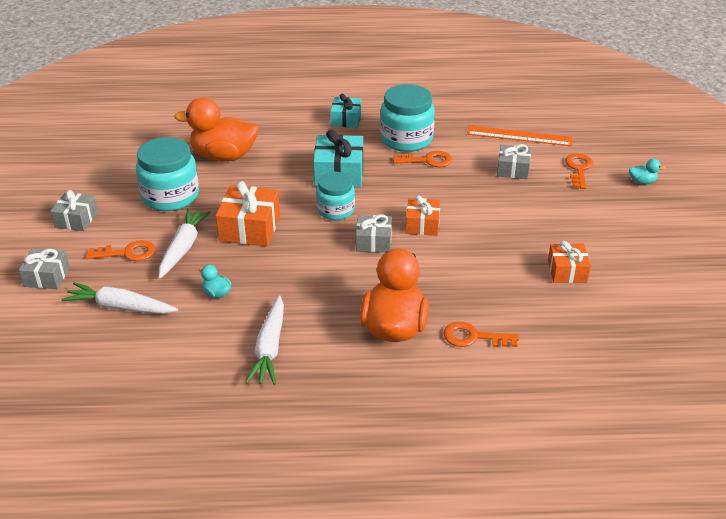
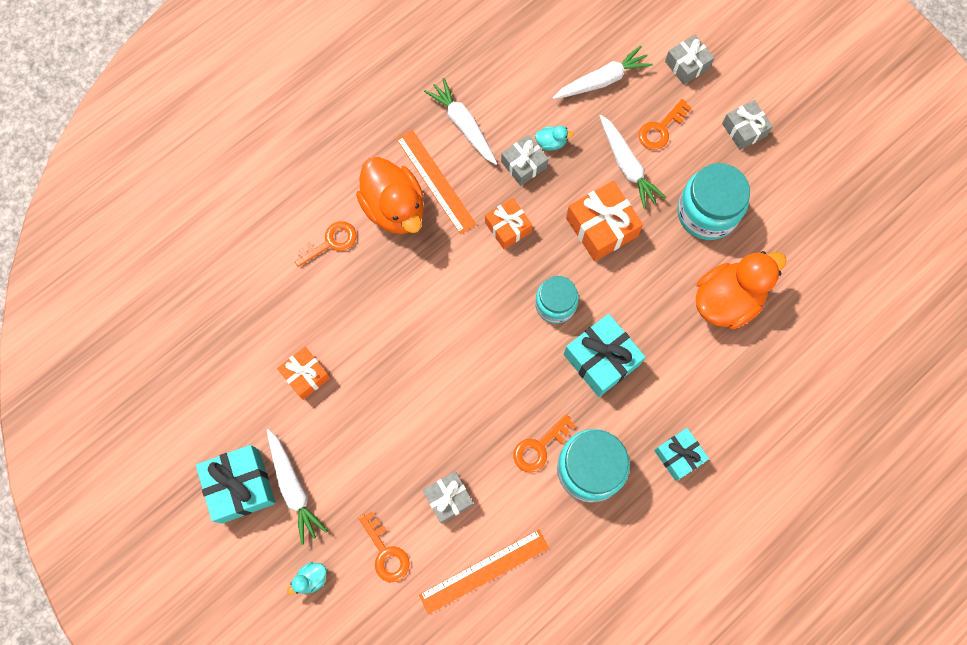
camera: 140 degrees right, 35 degrees up
grey gift [356,214,392,253] -> grey gift moved to [501,135,549,186]
orange gift [405,195,440,236] -> orange gift moved to [485,198,532,249]
none -> turquoise gift [196,445,275,524]
none -> white carrot [267,429,328,545]
none -> orange ruler [396,130,476,234]

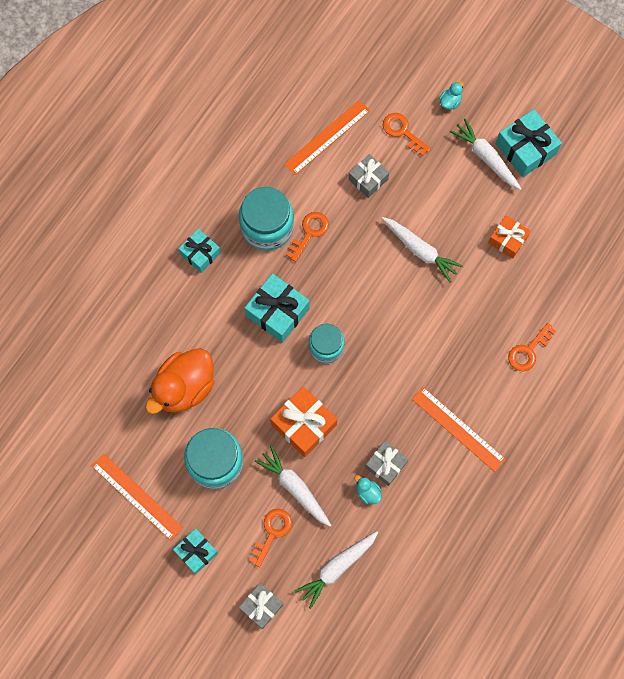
camera: 165 degrees right, 0 degrees up
orange duck [356,157,424,234] -> none
white carrot [424,78,497,165] -> white carrot moved to [382,217,463,282]
orange gift [485,198,532,249] -> none
turquoise duck [535,126,574,151] -> turquoise duck turned 60 degrees clockwise [354,475,382,504]
grey gift [722,100,773,150] -> turquoise gift [173,528,218,574]
none -> orange ruler [92,453,183,540]

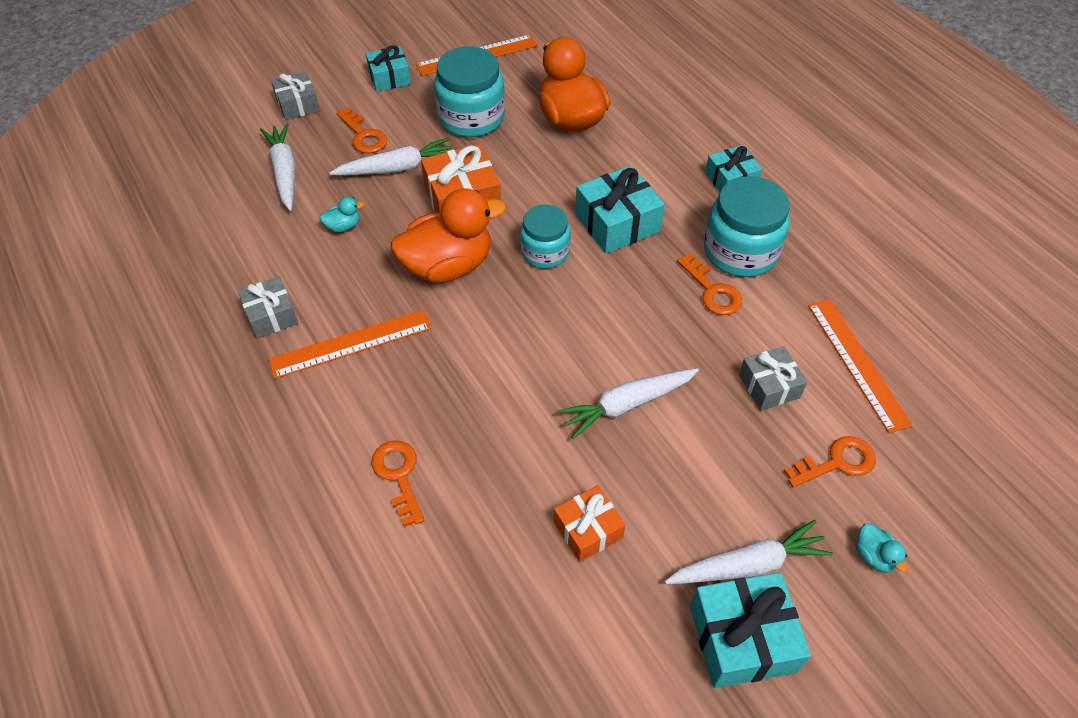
camera: 115 degrees right, 20 degrees down
grey gift [365,441,409,486] -> grey gift moved to [238,277,298,339]
none -> orange duck [391,188,506,283]

